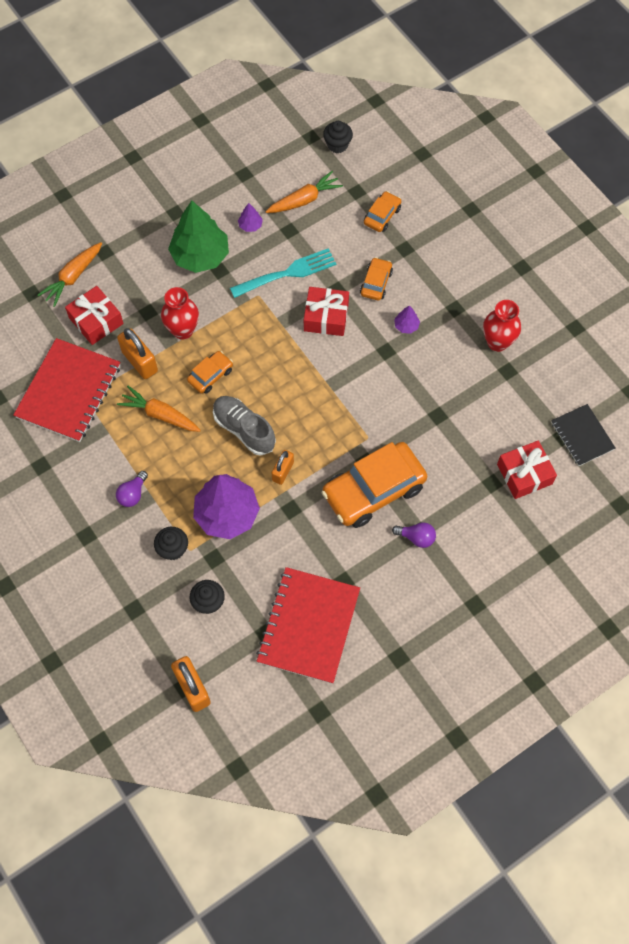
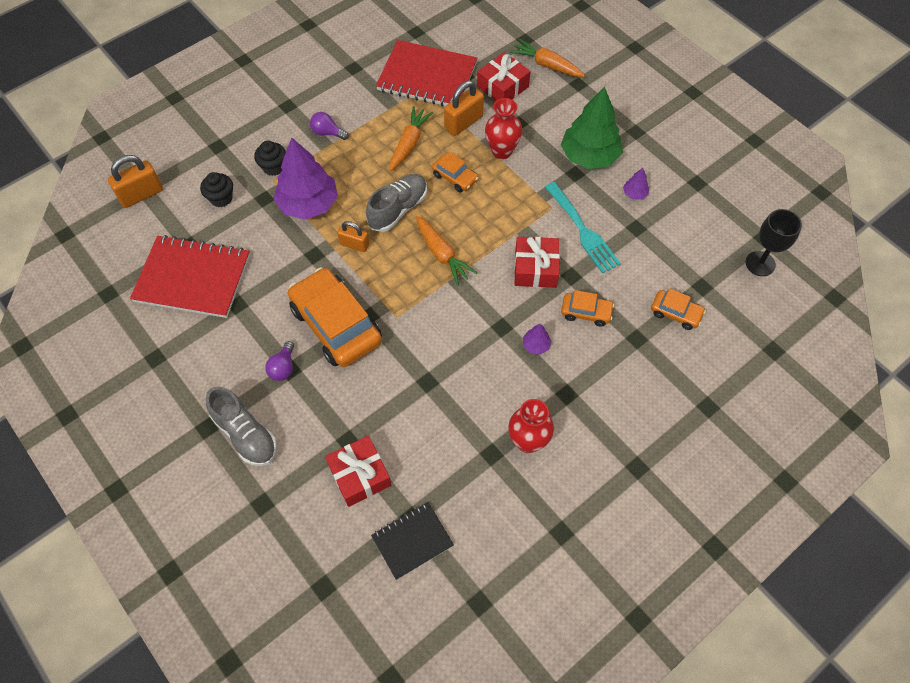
camera: 85 degrees right, 5 degrees down
orange carrot [266,171,343,213] -> orange carrot moved to [416,216,477,285]
black cupcake [323,121,353,153] -> black goblet [746,209,802,276]
none -> grey shoe [206,387,277,466]

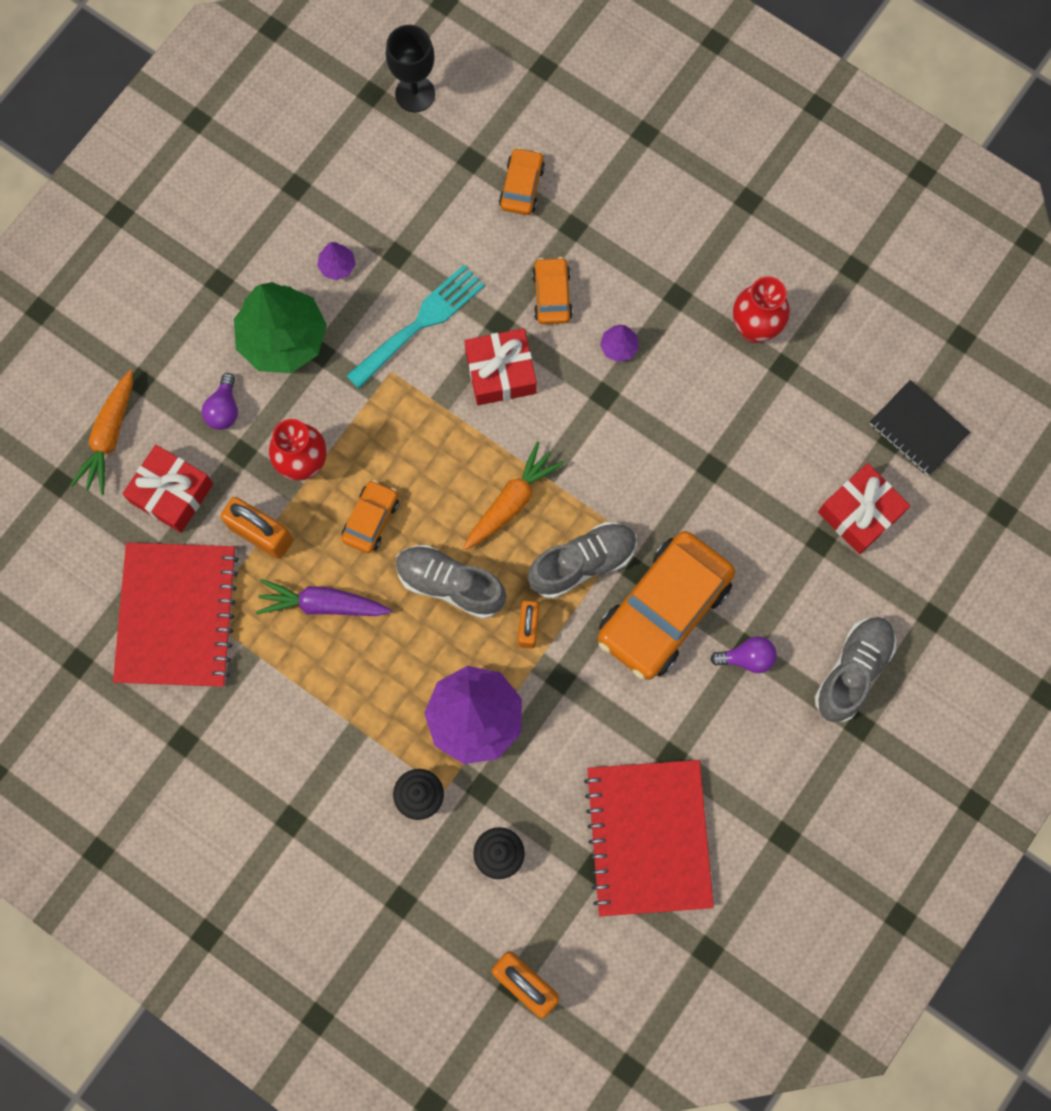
camera: 105 degrees left, 15 degrees up
purple light bulb [310,112,349,140] -> purple light bulb moved to [202,373,238,430]
orange carrot [389,106,433,171] -> purple carrot [256,579,391,616]
none -> grey shoe [528,522,637,599]

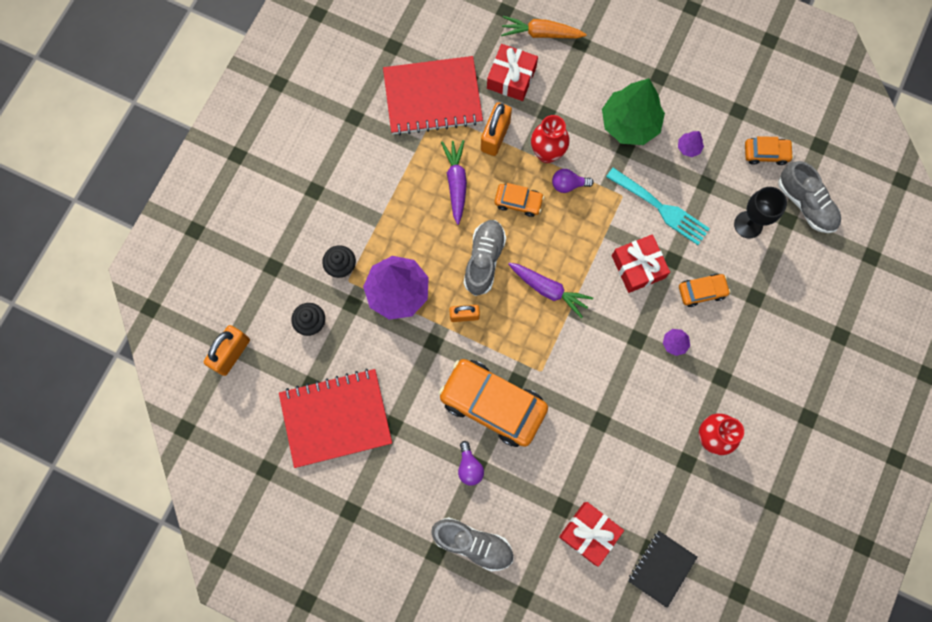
camera: 80 degrees right, 0 degrees up
purple light bulb [202,373,238,430] -> purple light bulb moved to [552,169,594,193]
black goblet [386,25,435,113] -> black goblet moved to [734,187,787,239]
orange carrot [464,441,564,550] -> purple carrot [508,263,593,318]
orange car [499,147,545,215] -> orange car moved to [745,136,794,165]
grey shoe [528,522,637,599] -> grey shoe moved to [778,161,841,233]

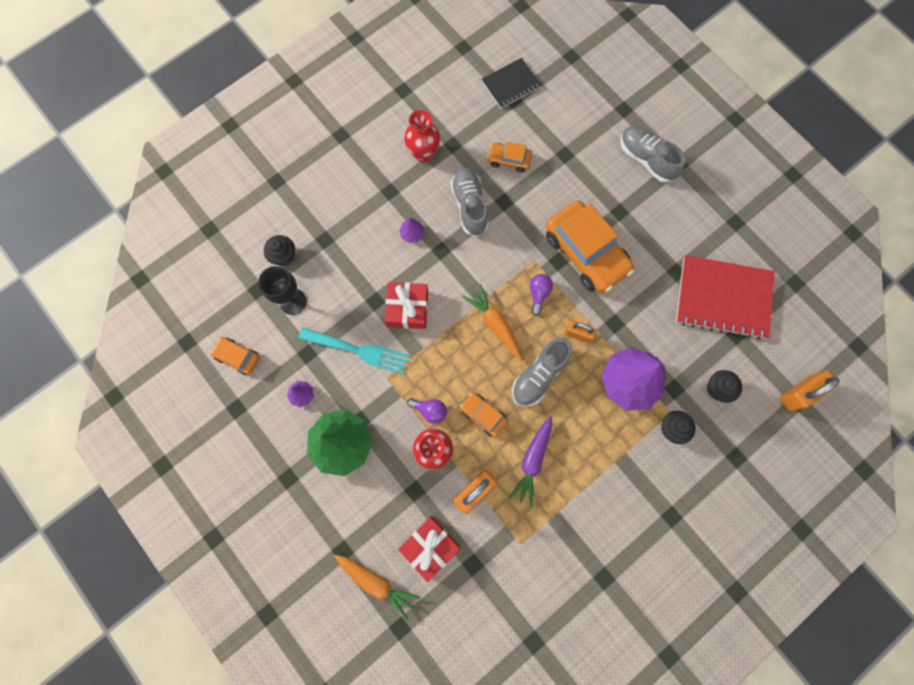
camera: 155 degrees left, 0 degrees up
red notebook [383,56,483,135] -> none
purple light bulb [458,441,484,486] -> purple light bulb moved to [530,274,553,316]
purple carrot [508,263,593,318] -> orange carrot [462,284,522,360]
red gift [559,502,624,567] -> none
turquoise fork [606,167,710,245] -> turquoise fork turned 135 degrees clockwise [298,327,410,374]
orange car [679,274,731,307] -> orange car moved to [487,142,532,173]
grey shoe [778,161,841,233] -> grey shoe moved to [451,167,489,236]
none -> black cupcake [264,235,295,266]

